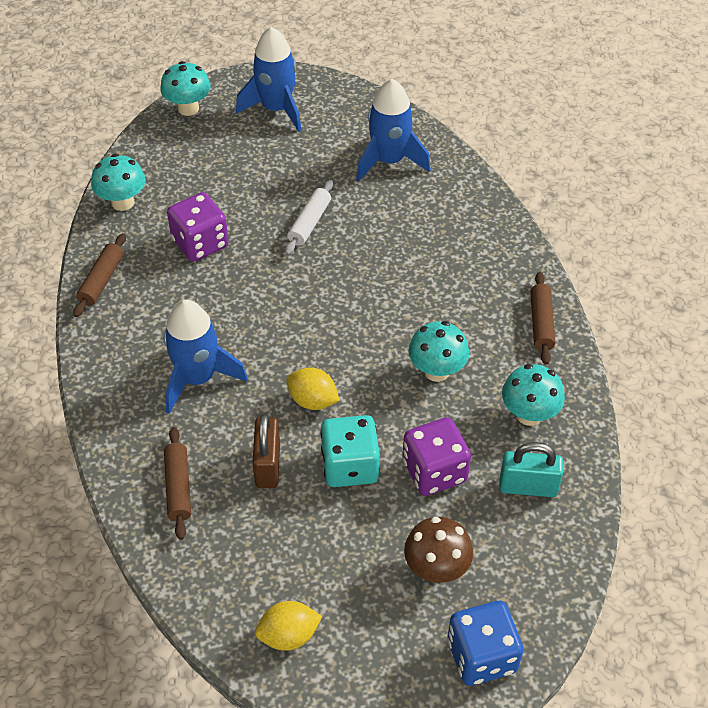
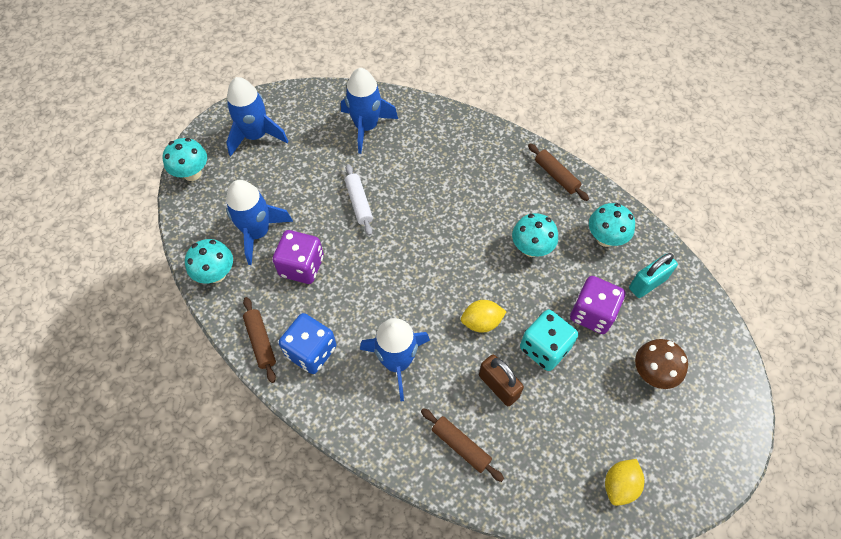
camera: 40 degrees left, 10 degrees up
blue dice [448,601,524,686] -> blue dice moved to [279,313,337,374]
none -> blue rocket [226,180,293,265]

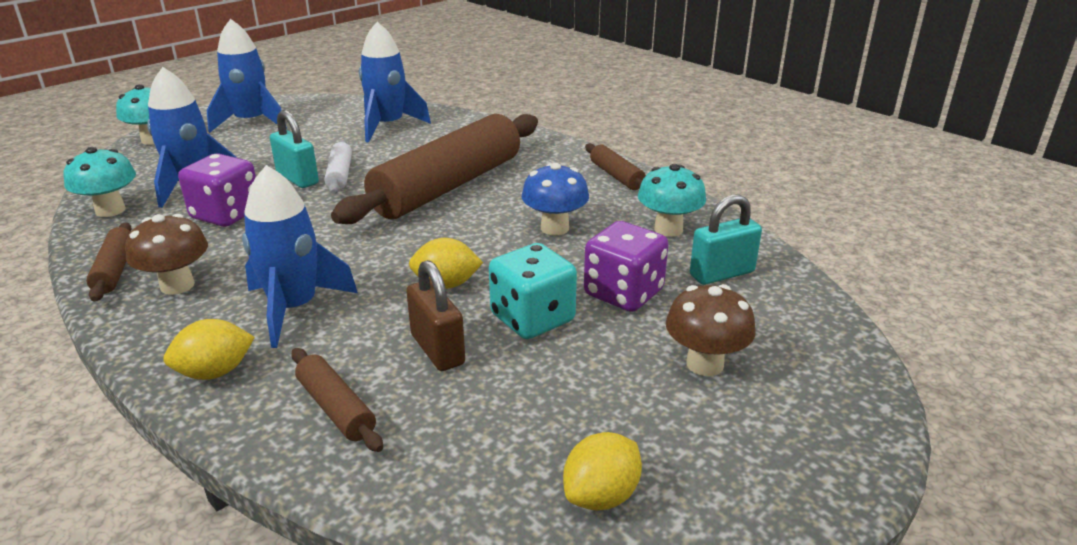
camera: 10 degrees right, 30 degrees down
blue dice [279,313,337,374] -> brown mushroom [125,214,208,295]
turquoise mushroom [512,213,558,257] -> blue mushroom [522,163,589,235]
none -> yellow lemon [163,319,255,380]
none -> turquoise padlock [270,110,319,188]
none -> brown rolling pin [331,114,538,224]

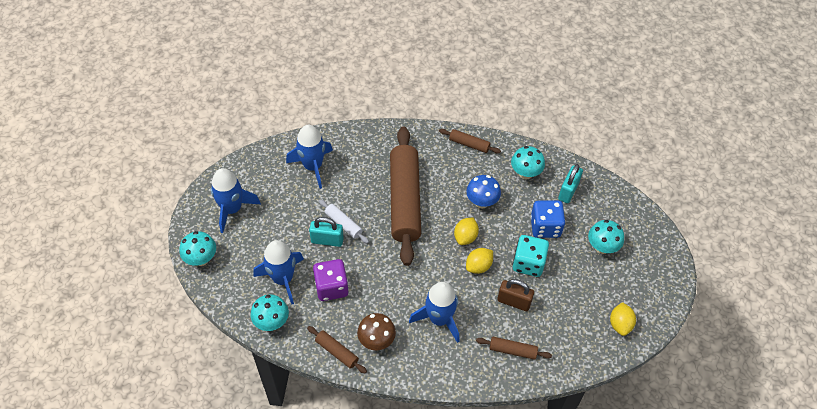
camera: 40 degrees left, 25 degrees up
yellow lemon [163,319,255,380] -> yellow lemon moved to [454,218,479,245]
purple dice [584,221,669,312] -> blue dice [530,200,565,238]
brown mushroom [666,284,756,376] -> turquoise mushroom [588,220,624,254]

